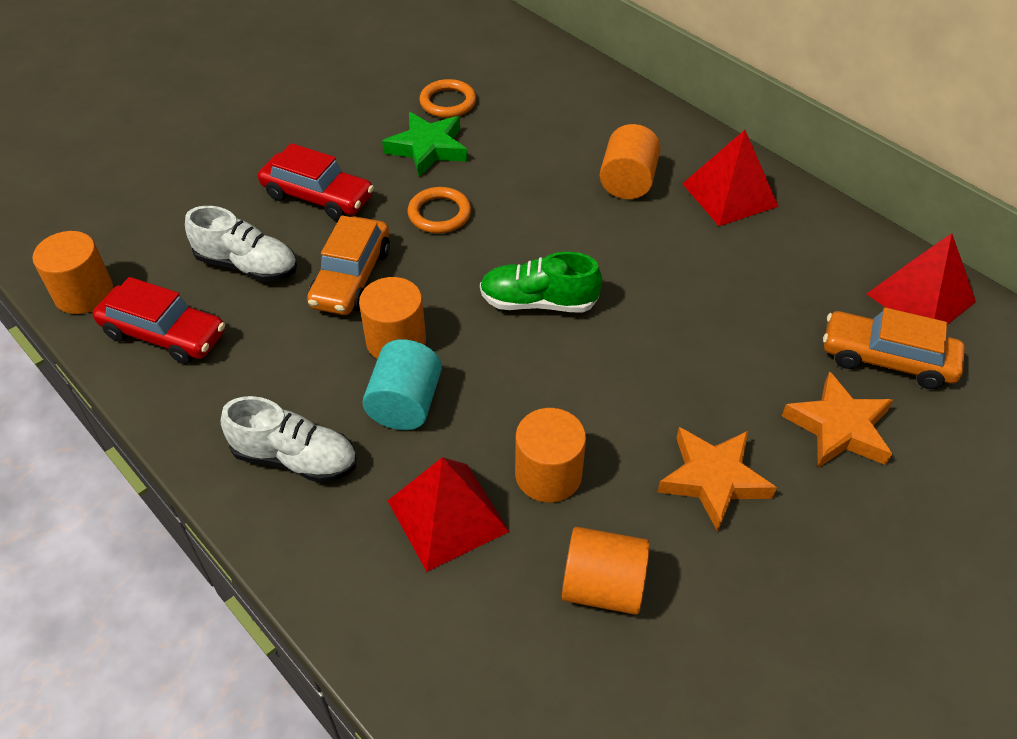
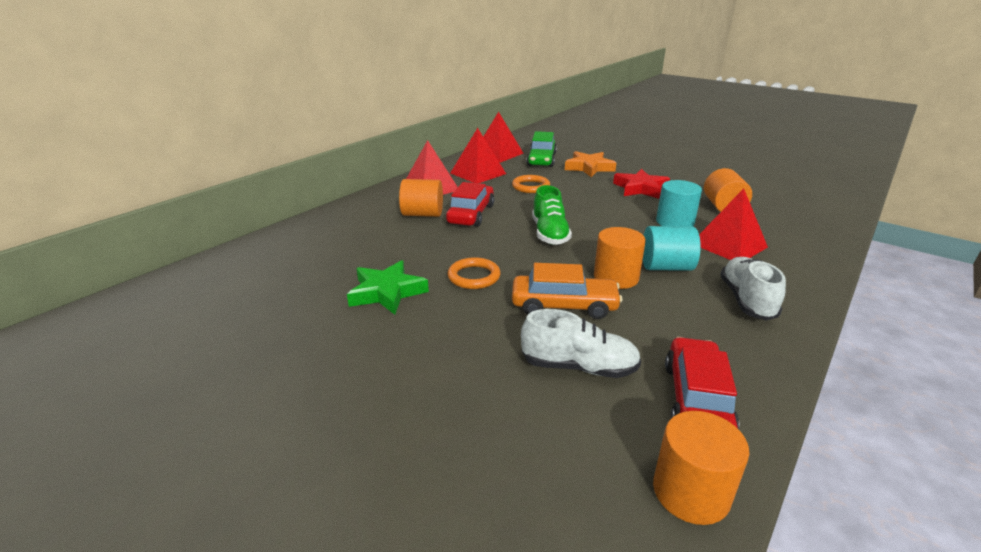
camera: 100 degrees left, 20 degrees down
white shoe [185,206,297,282] -> white shoe turned 90 degrees clockwise [521,309,641,378]
red car [258,143,374,220] -> red car moved to [446,182,494,227]
orange ring [419,79,476,118] -> orange ring moved to [512,175,550,193]
orange cylinder [515,408,586,503] -> turquoise cylinder [656,180,702,227]
orange star [657,427,777,532] -> red star [613,169,670,199]
orange car [823,307,965,389] -> green car [526,131,557,167]
none -> red pyramid [450,128,506,183]

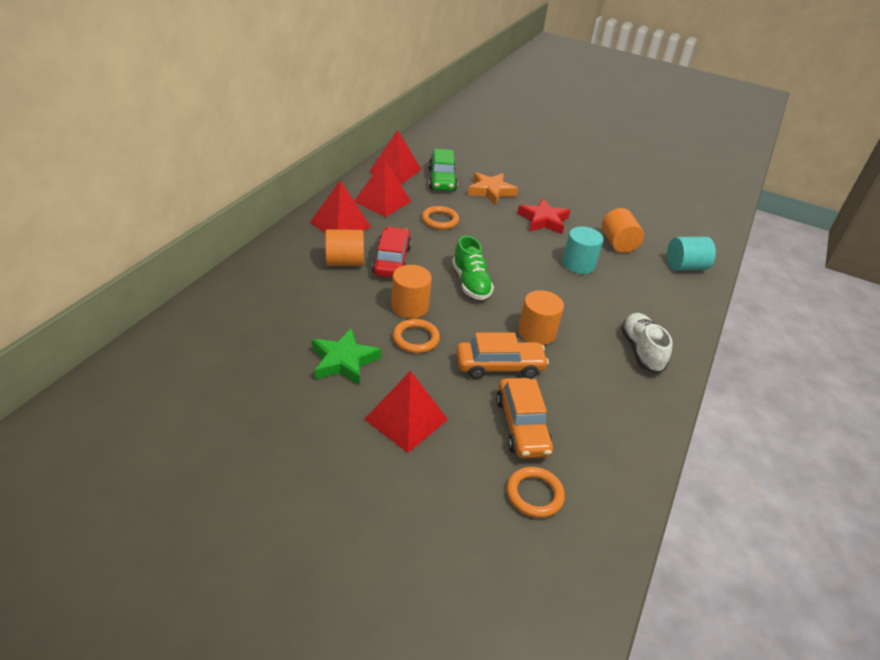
camera: 15 degrees left, 10 degrees up
white shoe [521,309,641,378] -> orange car [496,378,553,458]
turquoise cylinder [643,226,701,271] -> turquoise cylinder moved to [667,236,716,271]
orange cylinder [653,411,749,525] -> orange cylinder moved to [391,265,432,318]
red car [665,337,739,430] -> none
red pyramid [699,188,768,260] -> red pyramid moved to [364,371,448,453]
none -> orange ring [507,467,565,518]

